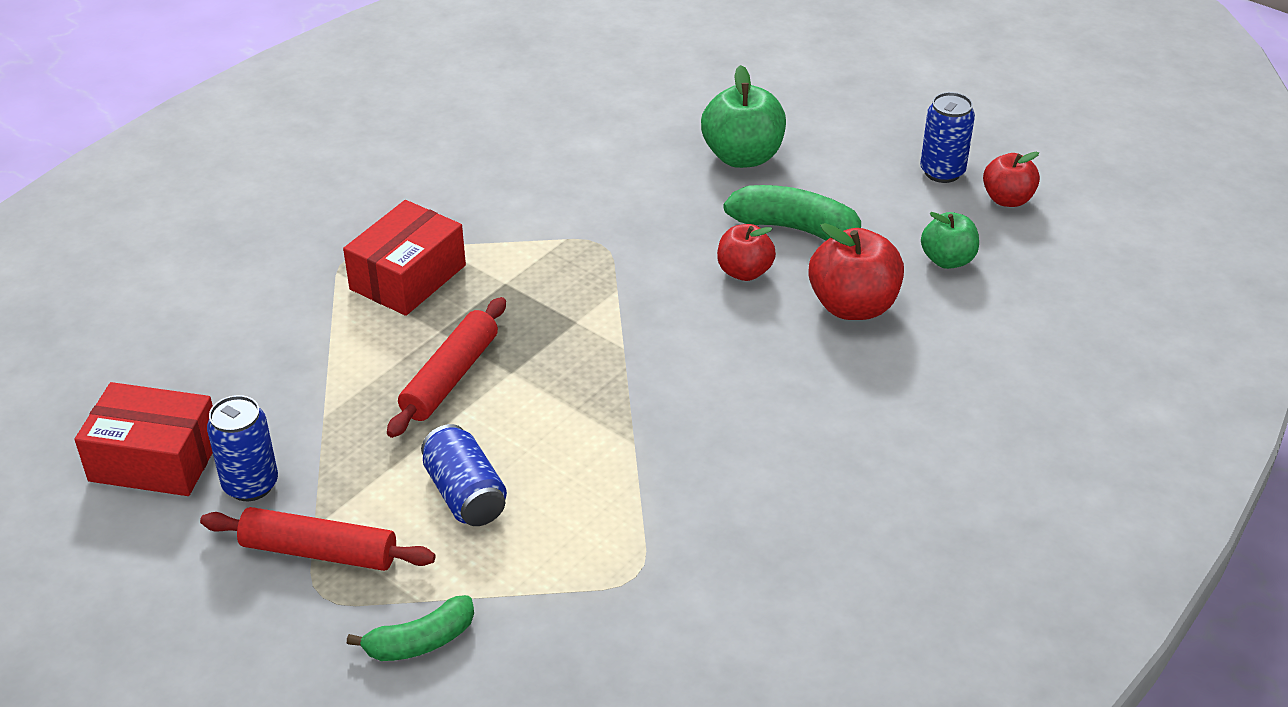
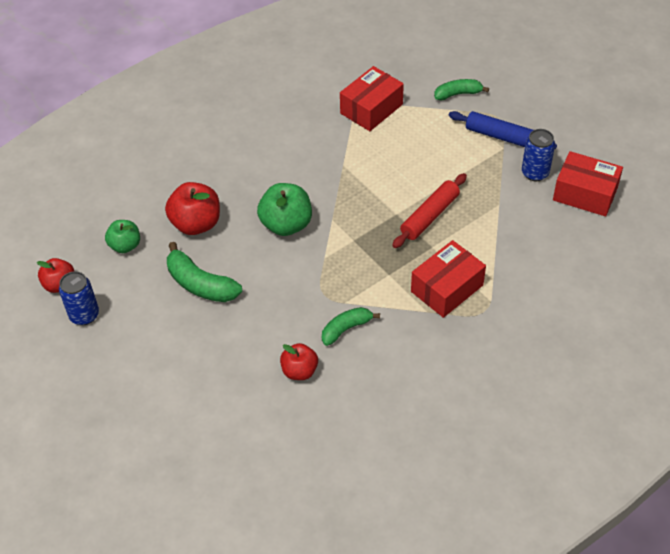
camera: 165 degrees left, 10 degrees up
red rolling pin [200,507,435,571] -> blue rolling pin [449,111,557,149]
blue can [421,424,507,526] -> none
green apple [701,65,786,168] -> green apple moved to [257,183,312,236]
red apple [717,224,776,281] -> red apple moved to [280,343,318,380]
none -> green banana [322,307,380,346]
none -> red box [340,66,404,131]

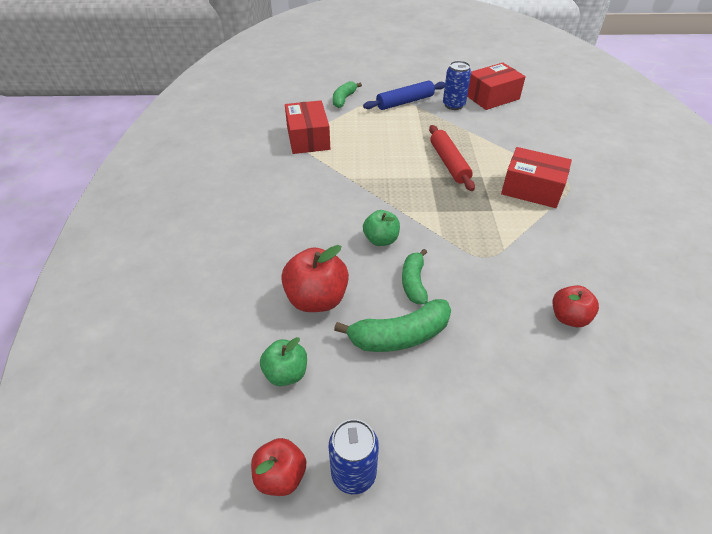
camera: 55 degrees left, 5 degrees down
green apple [257,183,312,236] -> green apple [363,210,400,246], size x0.63
green banana [322,307,380,346] -> green banana moved to [402,249,428,304]
red box [411,240,486,318] -> red box turned 60 degrees counterclockwise [501,147,572,208]

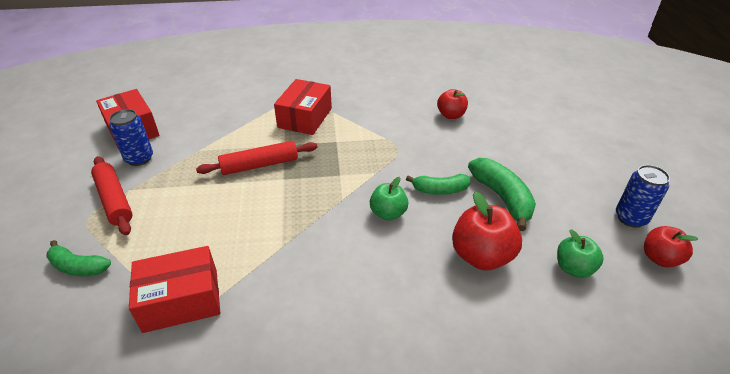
camera: 95 degrees left, 5 degrees down
blue rolling pin [363,81,445,110] -> red rolling pin [91,156,132,235]

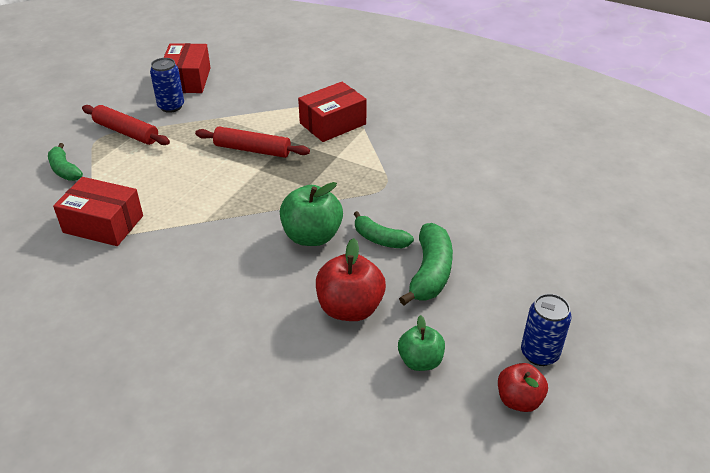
camera: 35 degrees right, 0 degrees up
red rolling pin [91,156,132,235] -> red rolling pin turned 60 degrees counterclockwise [82,105,170,145]
green apple [370,177,408,221] -> green apple [280,182,343,246], size x1.58
red apple [437,89,468,119] -> none

